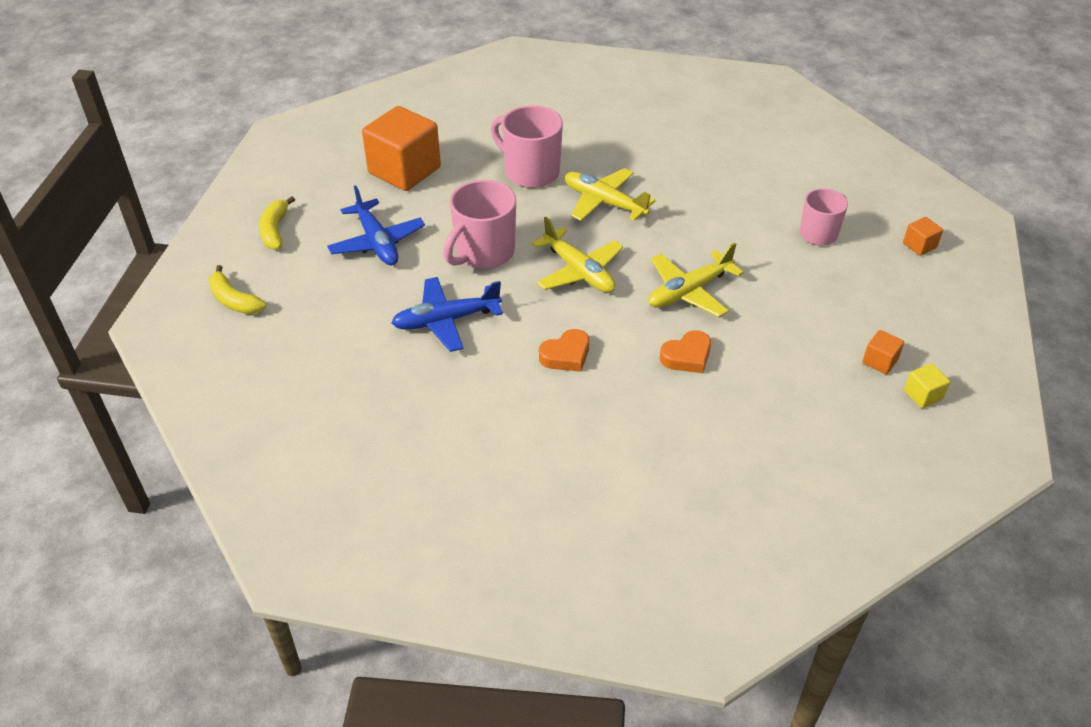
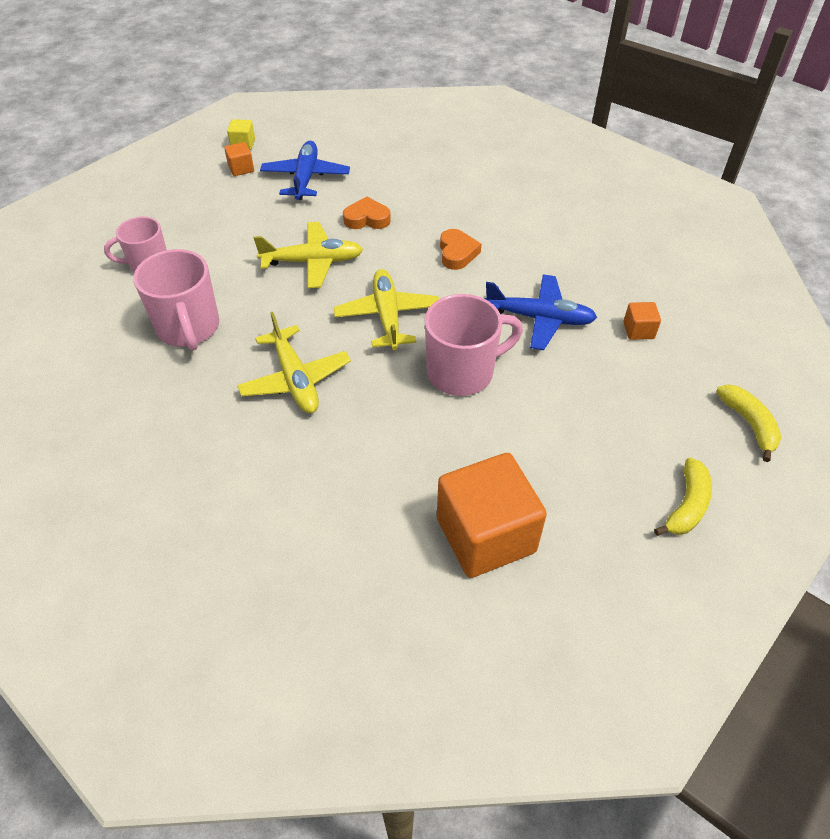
camera: 150 degrees left, 5 degrees up
blue plane [327,186,425,265] -> blue plane moved to [260,141,350,200]
pink mug [491,105,563,188] -> pink mug moved to [133,249,219,351]
orange heart [539,329,589,372] -> orange heart turned 90 degrees clockwise [440,229,481,270]
orange cube [903,217,943,256] -> orange cube moved to [623,302,661,340]

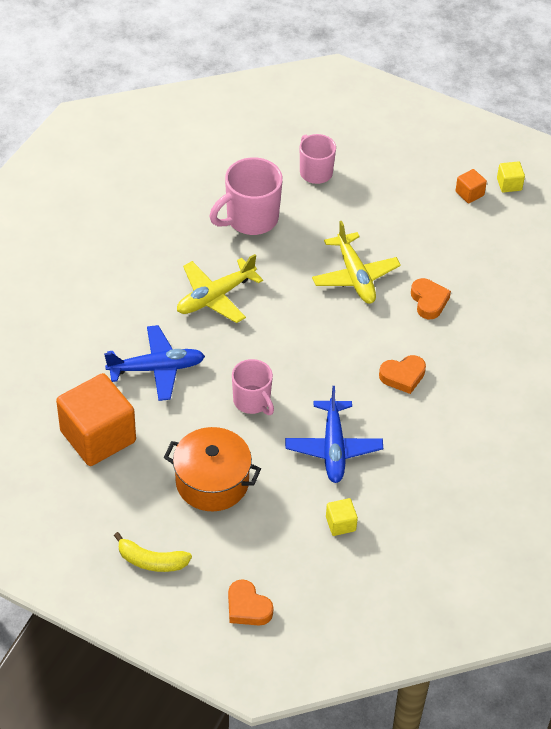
camera: 75 degrees right, 0 degrees up
blue plane [260,141,350,200] -> blue plane moved to [104,325,205,401]
yellow plane [334,269,439,350] -> none
pink mug [425,294,523,396] -> pink mug [232,359,274,415], size x0.66
orange cube [623,302,661,340] -> yellow cube [326,498,358,536]
yellow banana [716,384,781,462] -> orange heart [228,579,273,626]
none -> orange pot [164,427,261,511]

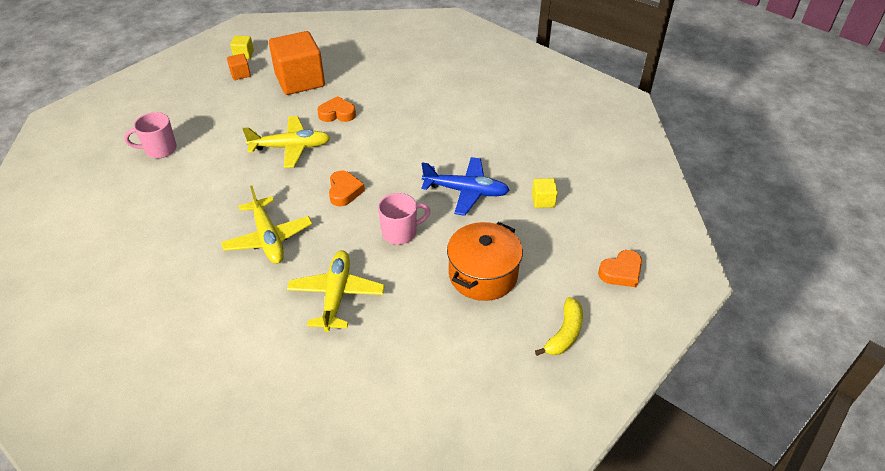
camera: 75 degrees left, 5 degrees down
orange cube [56,373,136,466] -> orange cube moved to [269,31,325,95]
blue plane [104,325,205,401] -> yellow plane [287,250,385,332]
pink mug [209,157,283,235] -> none
orange heart [379,355,426,394] -> orange heart moved to [329,170,365,206]

